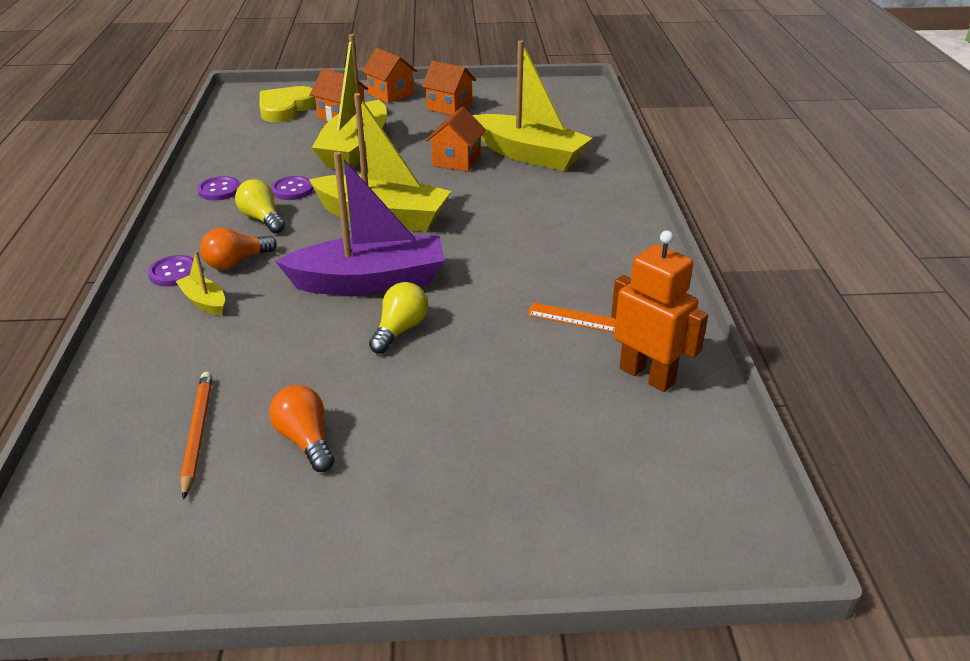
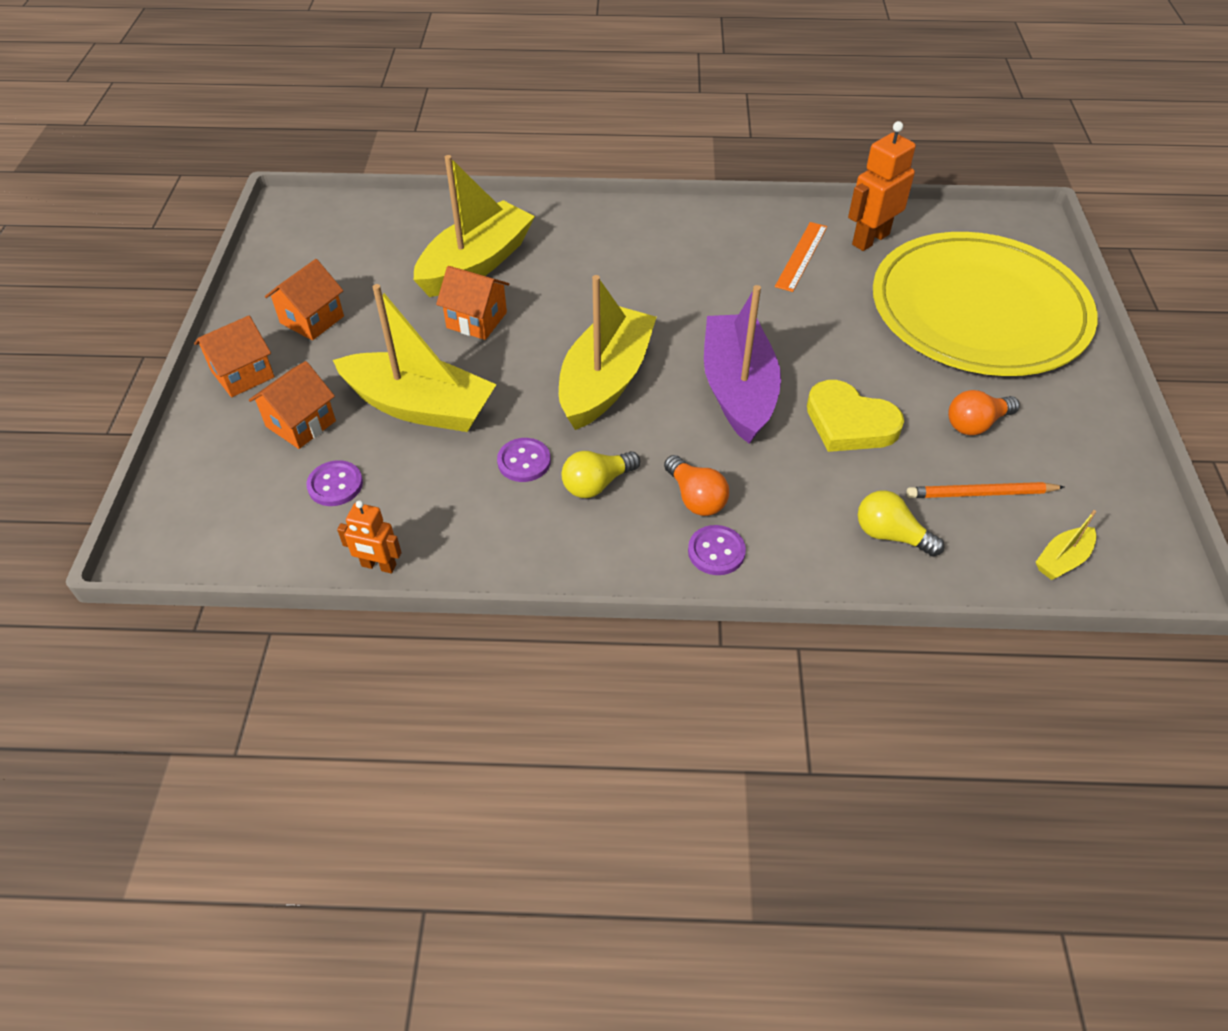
camera: 85 degrees left, 15 degrees up
yellow boat [176,251,225,316] -> yellow boat moved to [1036,510,1096,580]
purple button [197,176,240,201] -> purple button moved to [306,460,363,506]
yellow heart [259,86,316,122] -> yellow heart moved to [807,380,904,452]
yellow light bulb [369,282,429,354] -> yellow light bulb moved to [858,490,944,557]
none -> orange robot [337,500,402,573]
none -> yellow plate [873,232,1098,376]

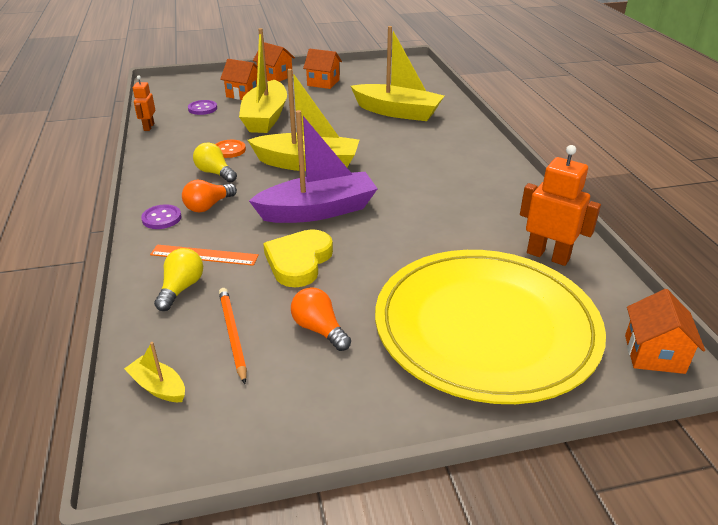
camera: 75 degrees right, 15 degrees down
orange house [436,266,510,340] -> orange house moved to [625,289,705,374]
purple button [497,438,551,482] -> orange button [215,140,246,158]
orange ruler [775,222,827,292] -> orange ruler moved to [150,244,259,266]

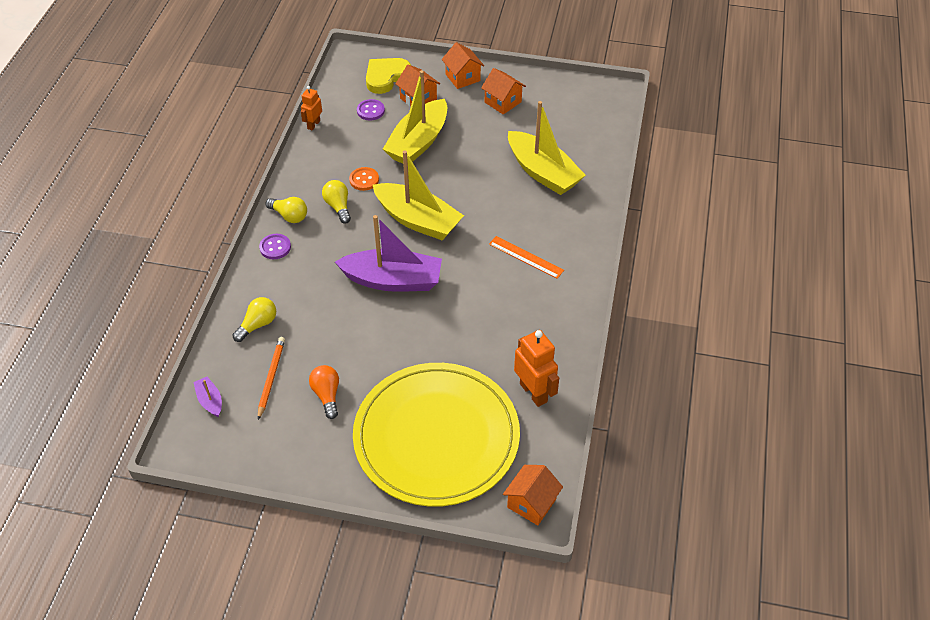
camera: 25 degrees right, 15 degrees up
yellow boat [124,342,185,402] -> purple boat [193,377,222,417]
orange ruler [150,244,259,266] -> orange ruler moved to [489,236,564,279]
orange light bulb [182,180,237,212] -> none
yellow heart [263,229,333,288] -> yellow heart moved to [366,58,411,94]
none -> yellow light bulb [266,197,307,223]

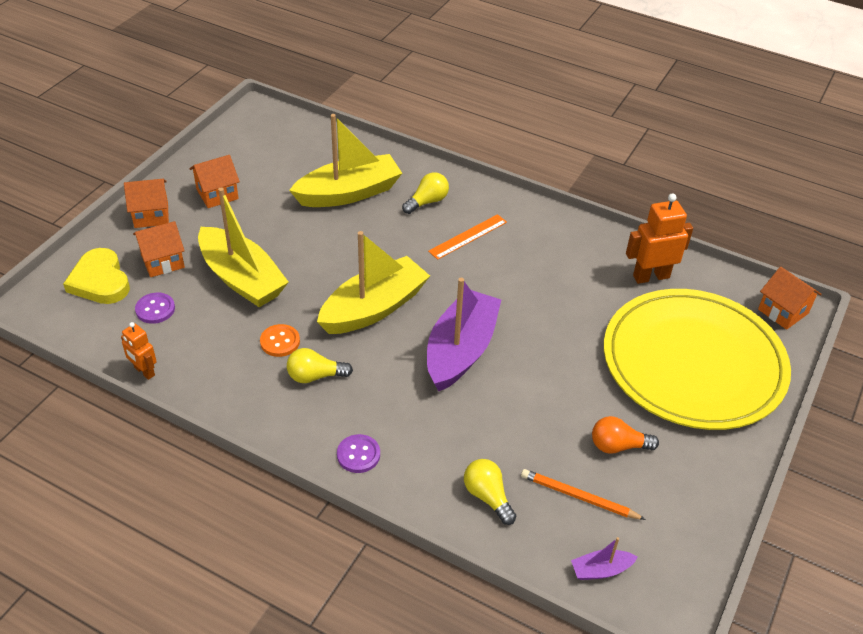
camera: 75 degrees left, 5 degrees down
yellow light bulb [266,197,307,223] -> yellow light bulb moved to [402,172,449,214]

